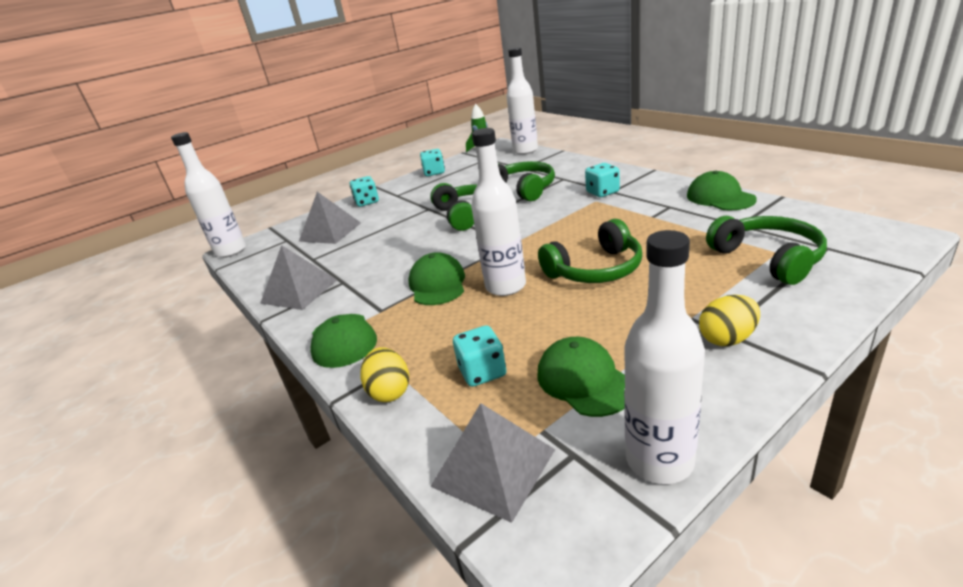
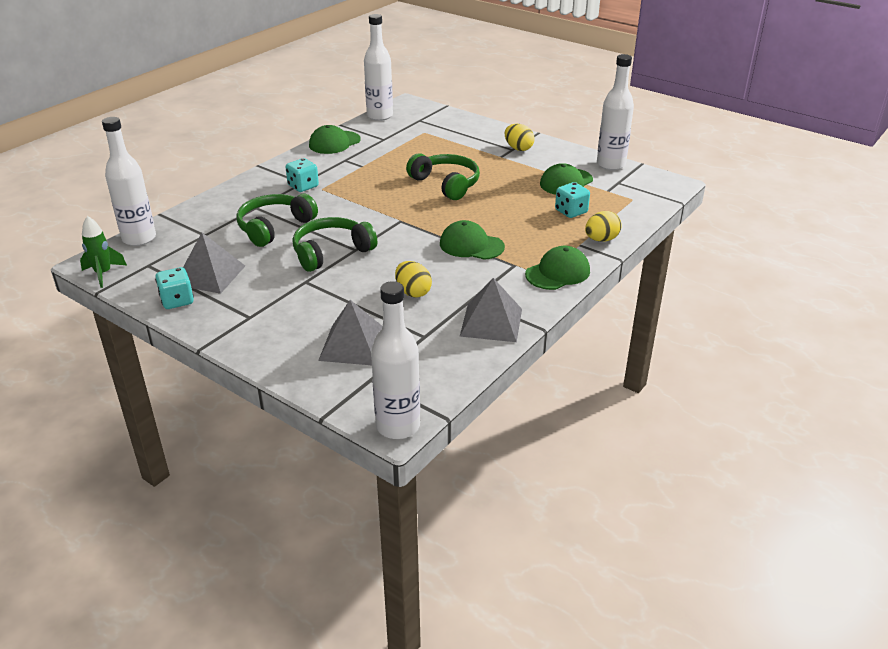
camera: 110 degrees left, 5 degrees up
turquoise dice [350,176,379,207] -> none
green cap [408,252,465,305] -> green cap turned 45 degrees clockwise [440,220,505,260]
grey pyramid [430,403,555,523] -> grey pyramid moved to [183,233,245,294]
white bottle [471,128,526,296] -> white bottle moved to [364,14,393,121]
green headphones [706,216,827,285] -> none
none -> yellow egg [395,261,432,298]

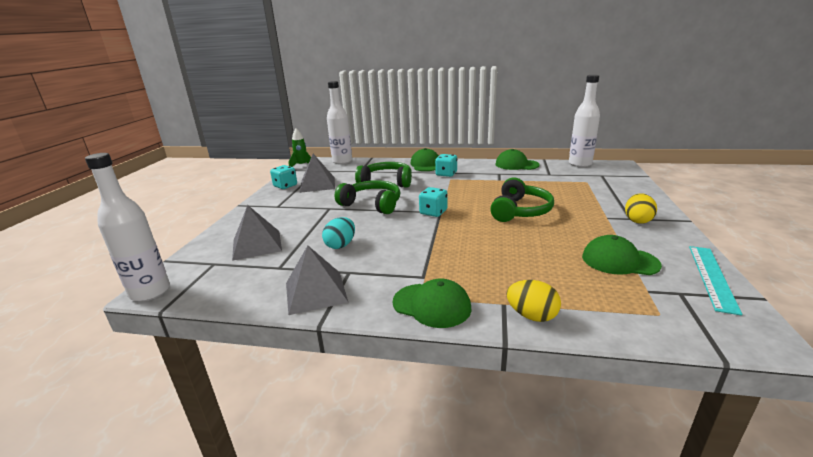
camera: 65 degrees right, 10 degrees down
yellow egg [395,261,432,298] -> turquoise egg [322,217,355,249]
green cap [440,220,505,260] -> green cap moved to [410,148,439,171]
turquoise dice [555,182,590,218] -> turquoise dice moved to [419,187,447,217]
white bottle [597,54,634,170] -> turquoise ruler [689,246,743,316]

